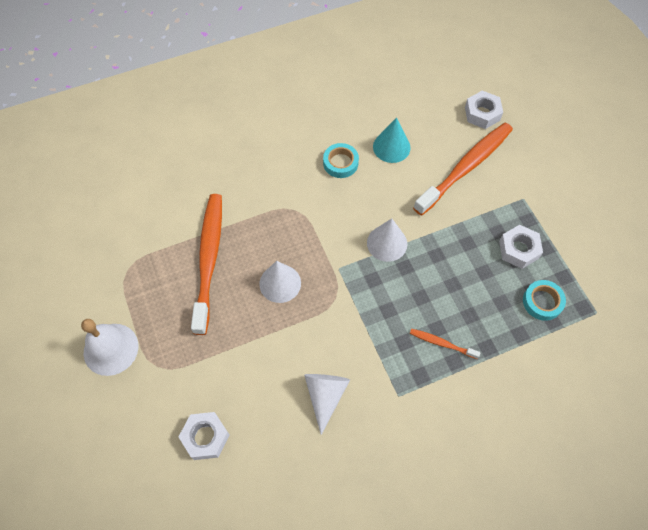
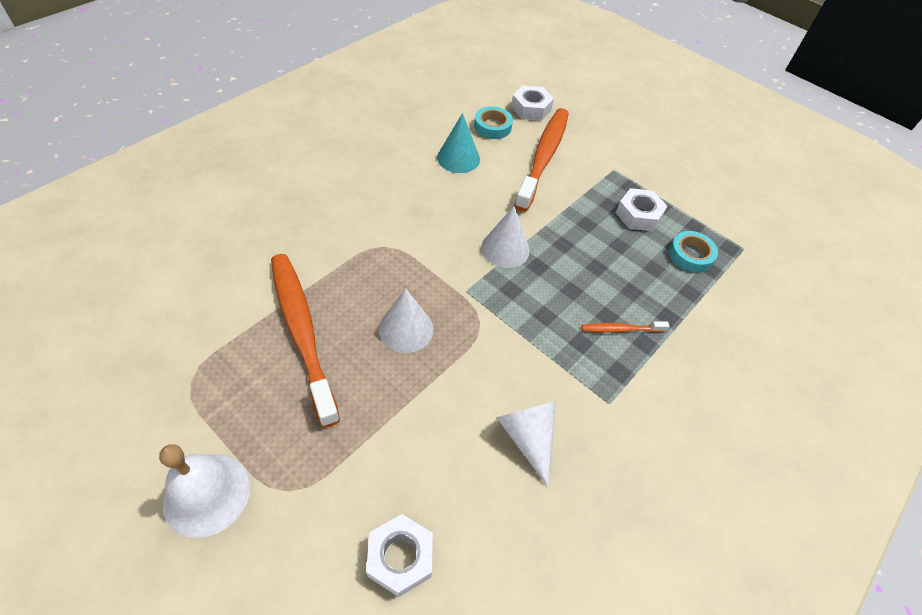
camera: 30 degrees left, 10 degrees down
turquoise tape [323,143,359,178] -> turquoise tape moved to [474,106,513,139]

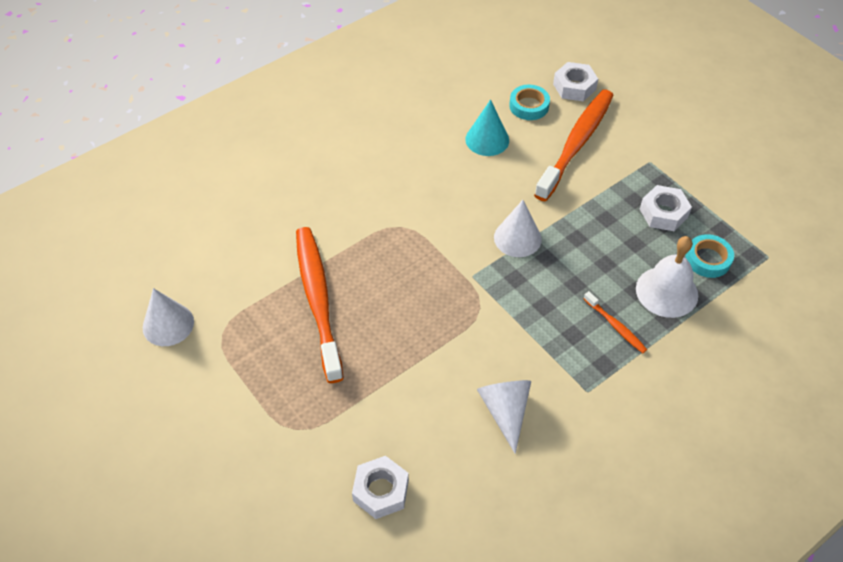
camera: 15 degrees right, 0 degrees up
white bell [159,444,250,538] -> white bell moved to [636,236,698,318]
white cone [379,288,434,353] -> white cone moved to [143,288,194,346]
orange toothbrush [581,321,669,333] -> orange toothbrush turned 135 degrees counterclockwise [584,291,647,353]

